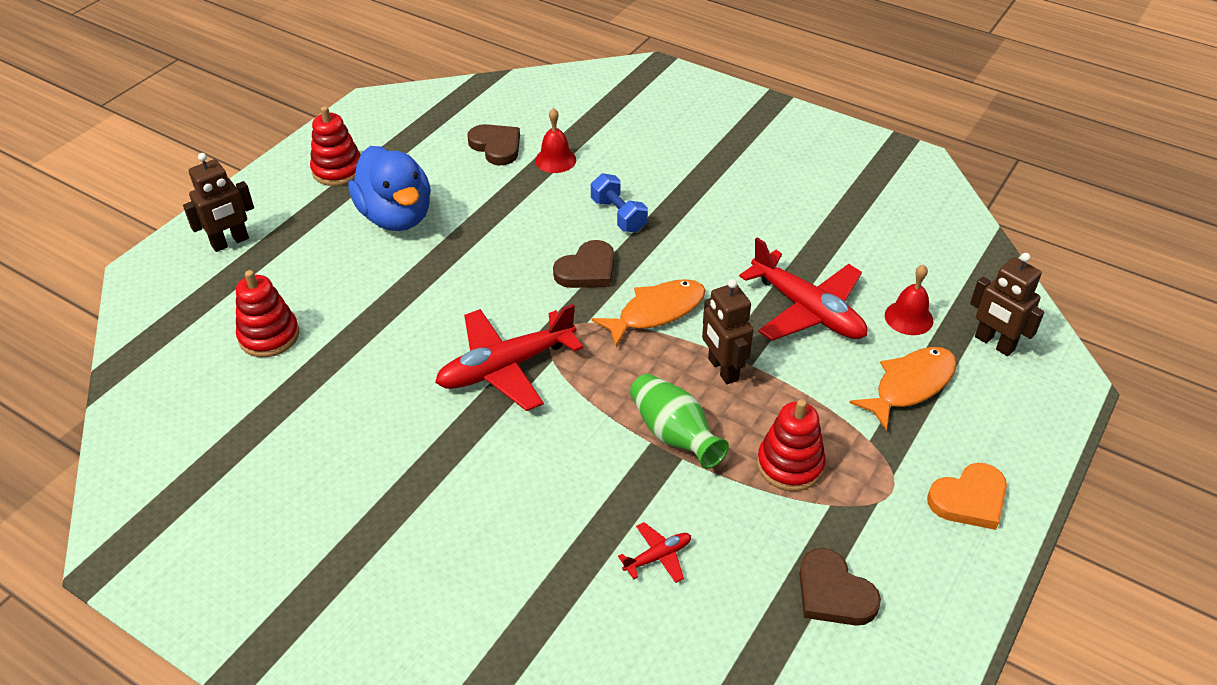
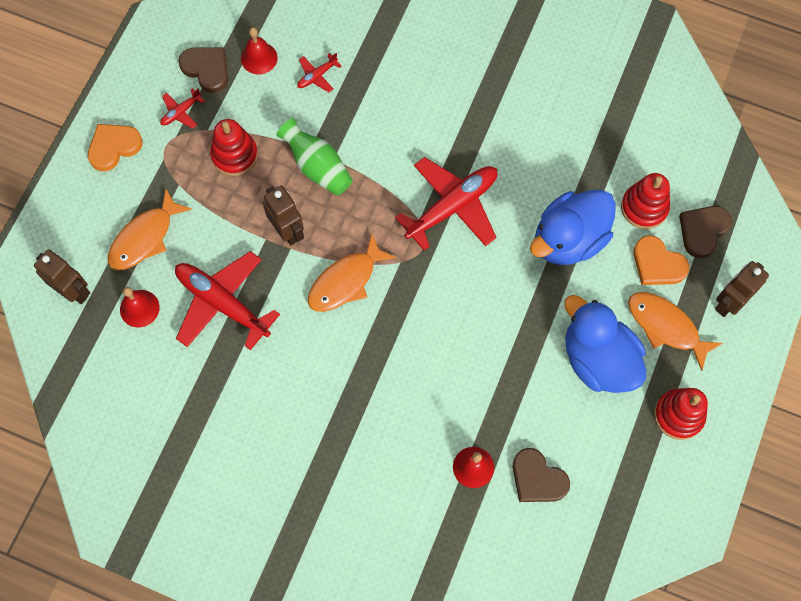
camera: 170 degrees right, 25 degrees up
brown heart [553,240,614,288] -> brown heart moved to [679,206,732,258]
blue dumbbell [591,173,648,232] -> none
none -> red plane [160,88,205,129]
none -> red bell [241,27,278,74]
none -> blue duck [530,189,616,265]
none -> orange fish [628,292,723,371]
none -> orange heart [633,235,689,285]

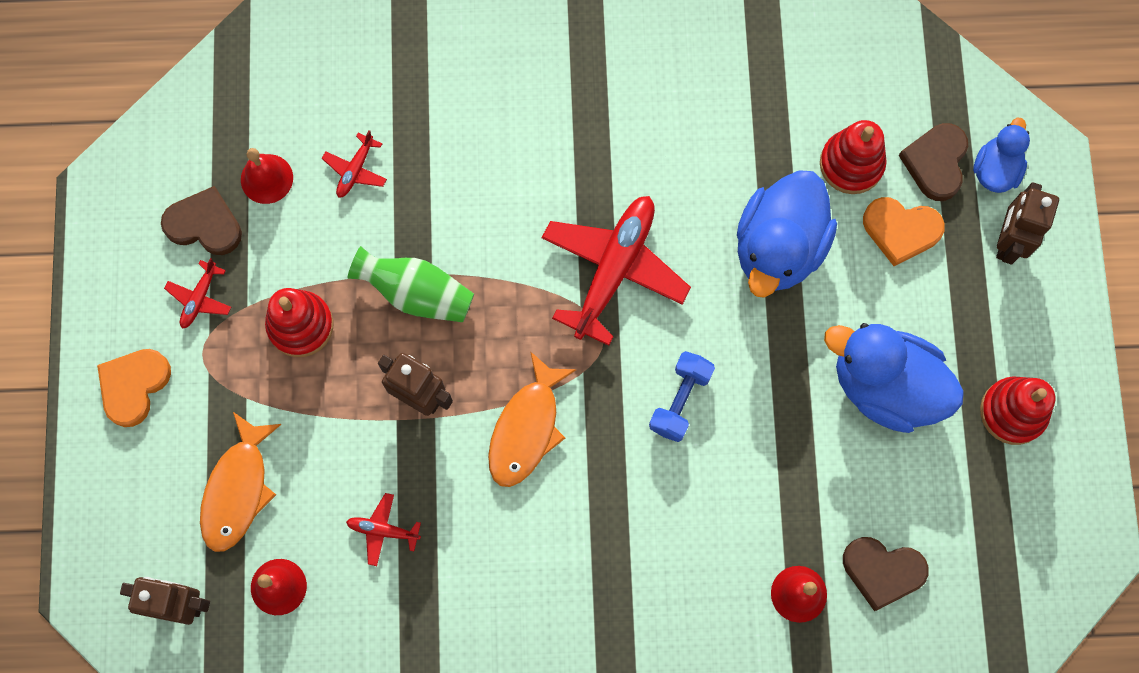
camera: 25 degrees left, 5 degrees up
red plane [175,251,280,350] -> red plane [346,493,421,566], size x0.45
orange fish [628,292,723,371] -> none
none -> blue dumbbell [649,351,715,442]
none -> blue duck [973,118,1030,193]

